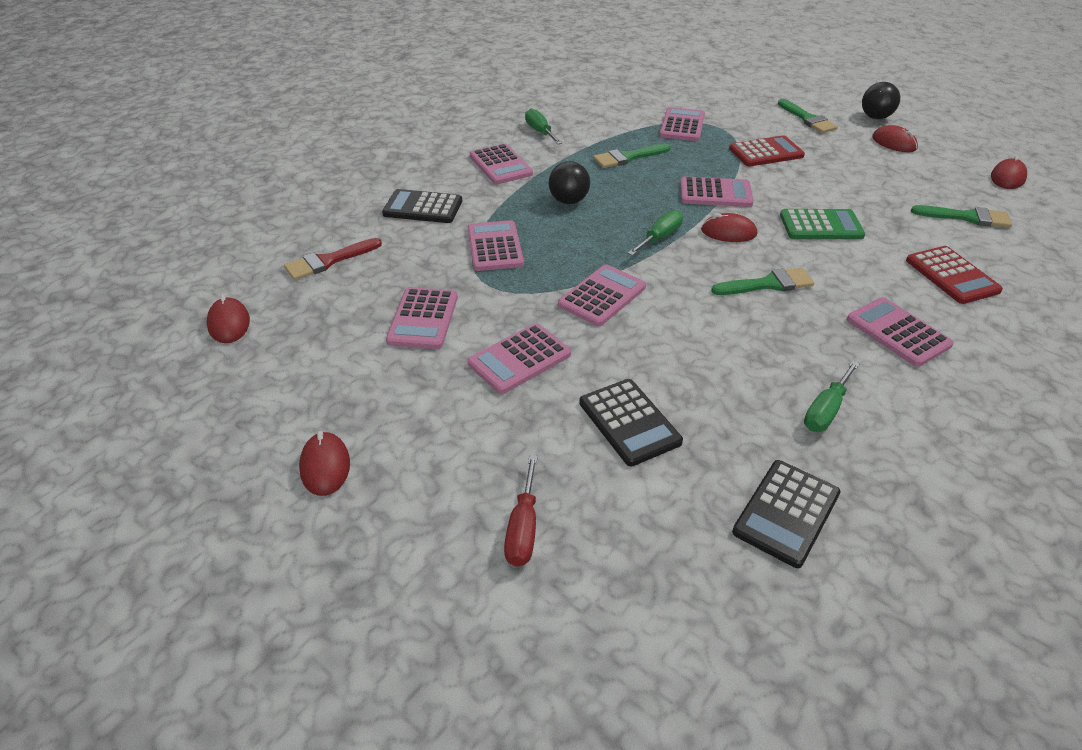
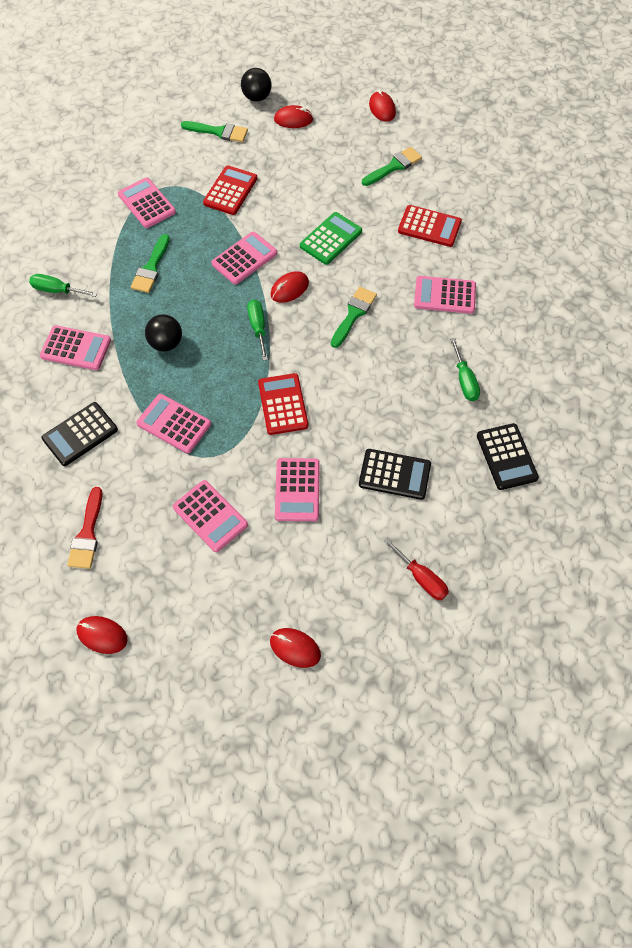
camera: 50 degrees left, 20 degrees up
pink calculator [558,264,646,326] -> red calculator [258,373,309,435]

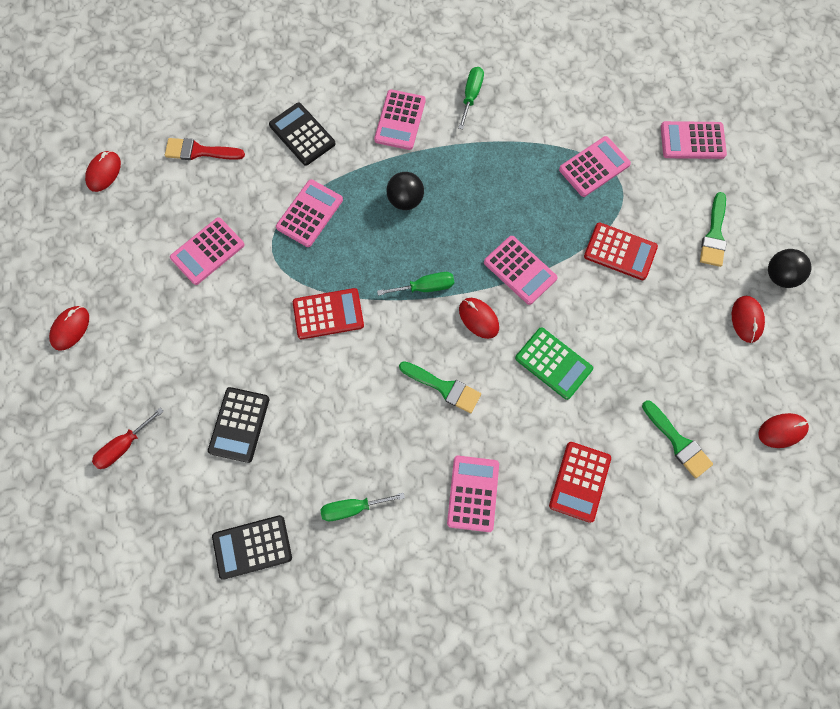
camera: 90 degrees right, 10 degrees up
green brush [130,234,170,293] -> none
pink calculator [275,458,320,521] -> pink calculator moved to [661,121,727,159]

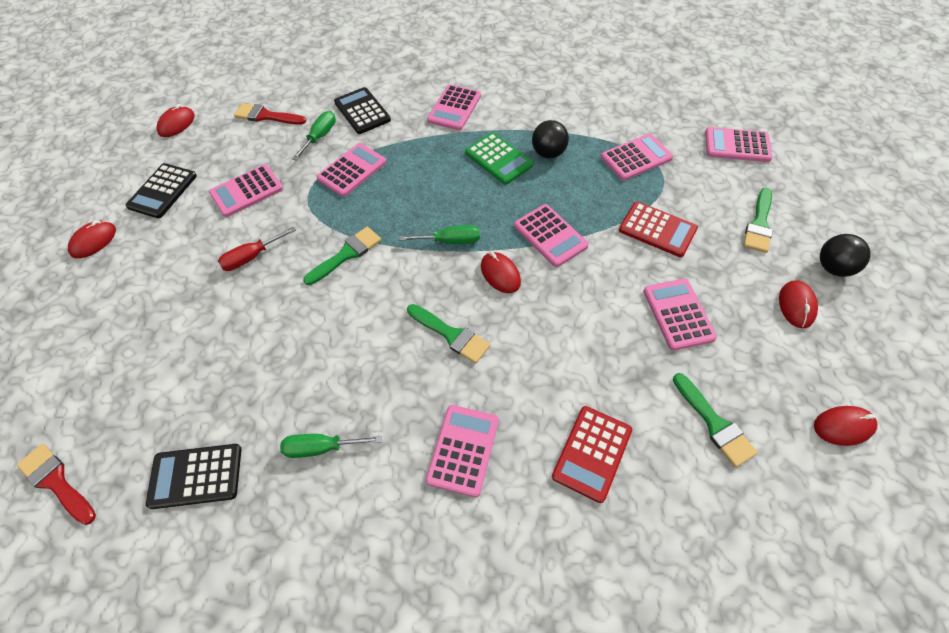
camera: 10 degrees right, 15 degrees down
red screwdriver [92,408,164,469] -> red screwdriver moved to [218,227,296,271]
black calculator [208,387,269,463] -> black calculator moved to [125,163,197,218]
red calculator [293,288,364,339] -> green brush [303,227,381,285]
black ball [386,172,424,210] -> black ball moved to [532,120,569,158]
green screwdriver [458,67,484,129] -> green screwdriver moved to [292,111,336,160]
green calculator [515,327,593,400] -> green calculator moved to [465,132,533,185]
none -> red brush [17,444,96,525]
none -> pink calculator [643,279,717,351]

